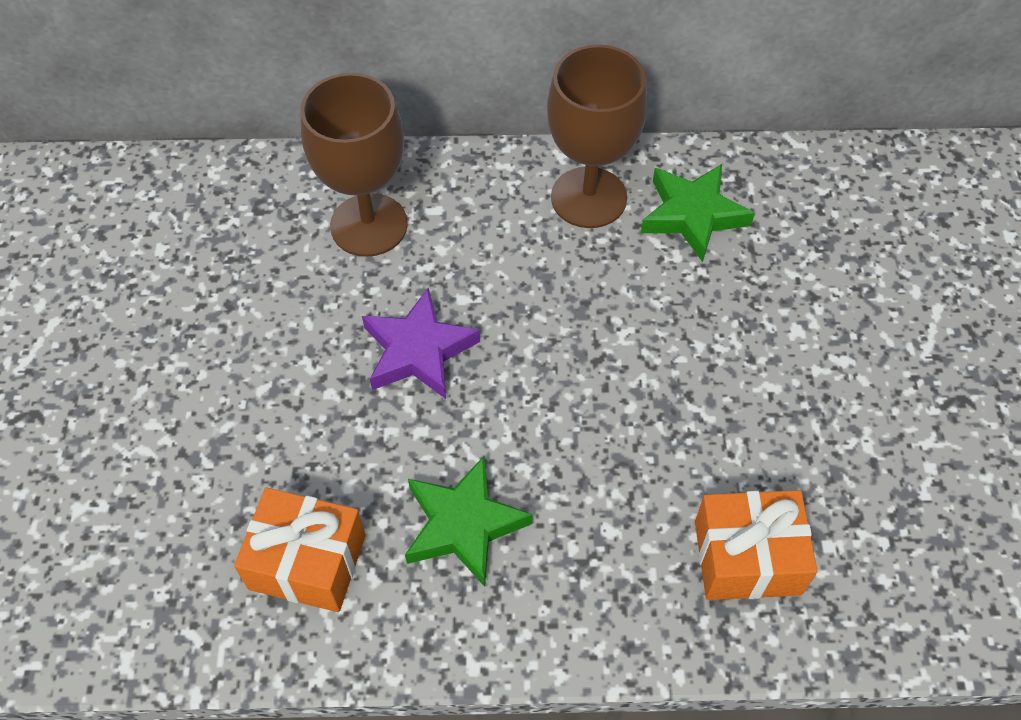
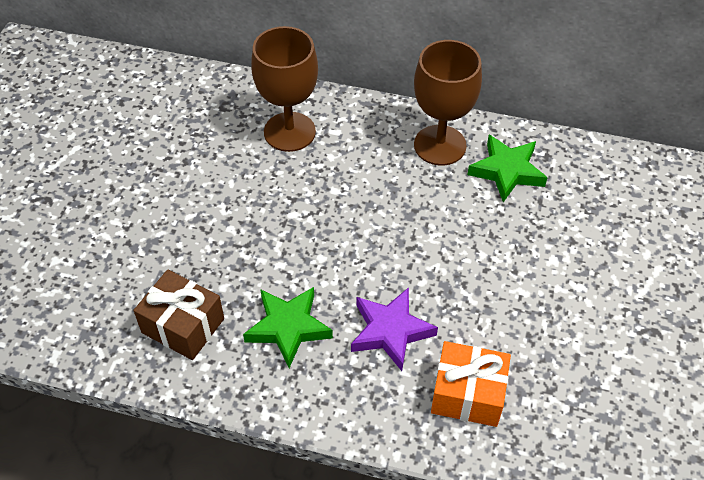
camera: 15 degrees right, 5 degrees down
orange gift [234,488,366,612] -> brown gift [133,269,224,360]
purple star [362,288,480,399] -> purple star moved to [351,287,438,371]

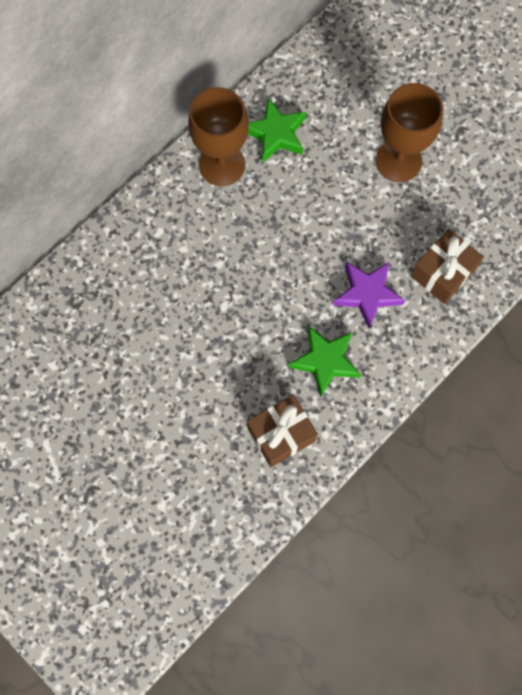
camera: 60 degrees left, 20 degrees up
brown goblet [251,26,318,152] -> brown goblet moved to [376,83,443,182]
orange gift [431,341,511,427] -> brown gift [411,229,484,304]

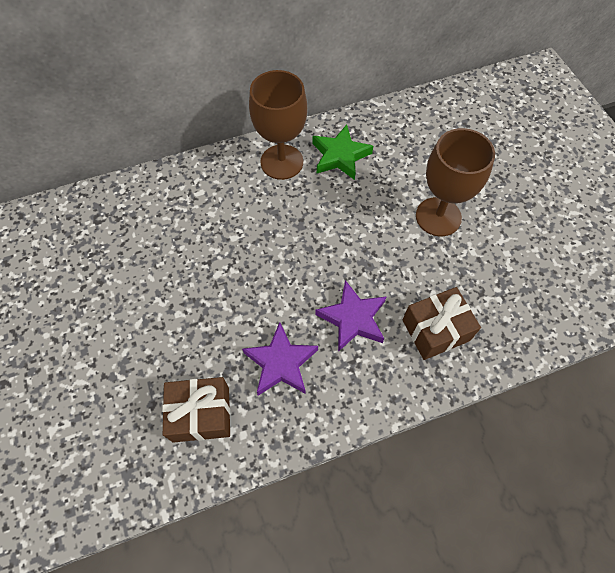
camera: 25 degrees right, 10 degrees down
green star [289,326,361,397] -> purple star [242,322,318,396]

